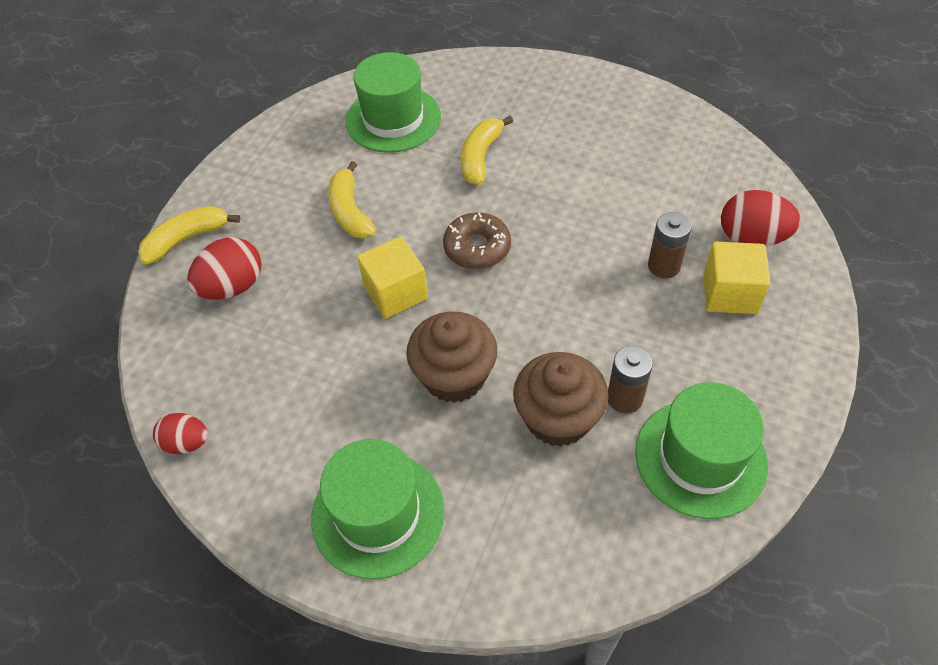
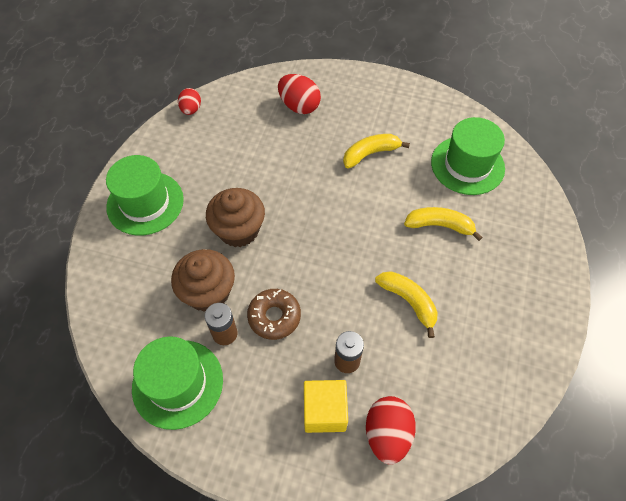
camera: 80 degrees right, 5 degrees up
yellow banana [138,206,240,264] -> yellow banana moved to [375,271,437,338]
yellow cube [357,236,428,319] -> none
brown donut [443,212,511,269] -> brown donut moved to [247,289,301,340]

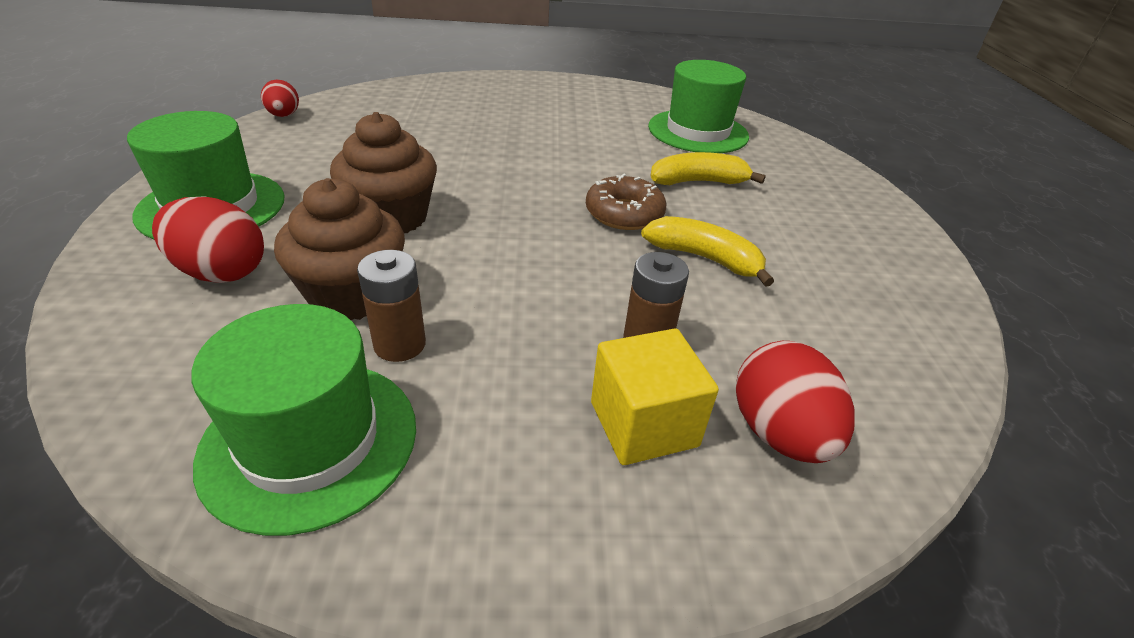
camera: 20 degrees left, 20 degrees down
brown donut [247,289,301,340] -> brown donut moved to [586,174,666,230]
red egg [278,74,321,114] -> red egg moved to [152,196,264,283]
yellow banana [343,134,410,169] -> none

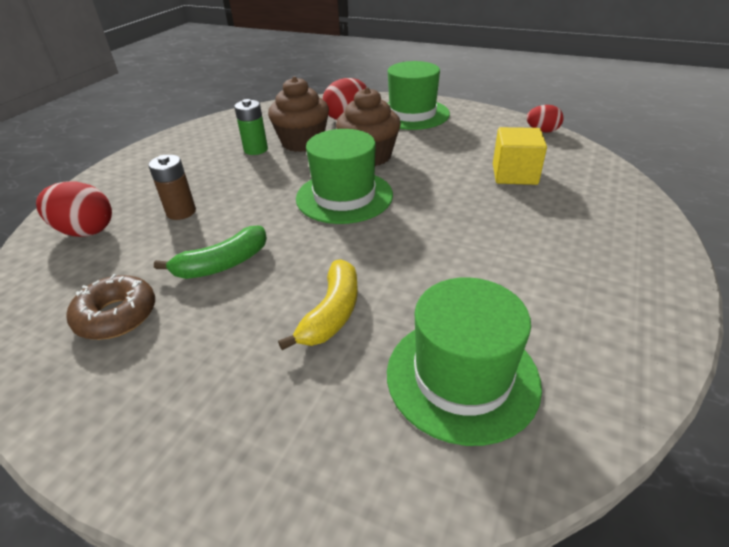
camera: 120 degrees right, 0 degrees up
green hat [191,304,416,536] -> green hat moved to [296,129,393,224]
brown battery [357,250,426,362] -> green battery [234,99,268,155]
brown donut [586,174,666,230] -> brown donut moved to [67,274,155,340]
yellow cube [591,328,719,465] -> yellow cube moved to [493,127,547,185]
yellow banana [641,216,774,287] -> green banana [154,226,267,279]

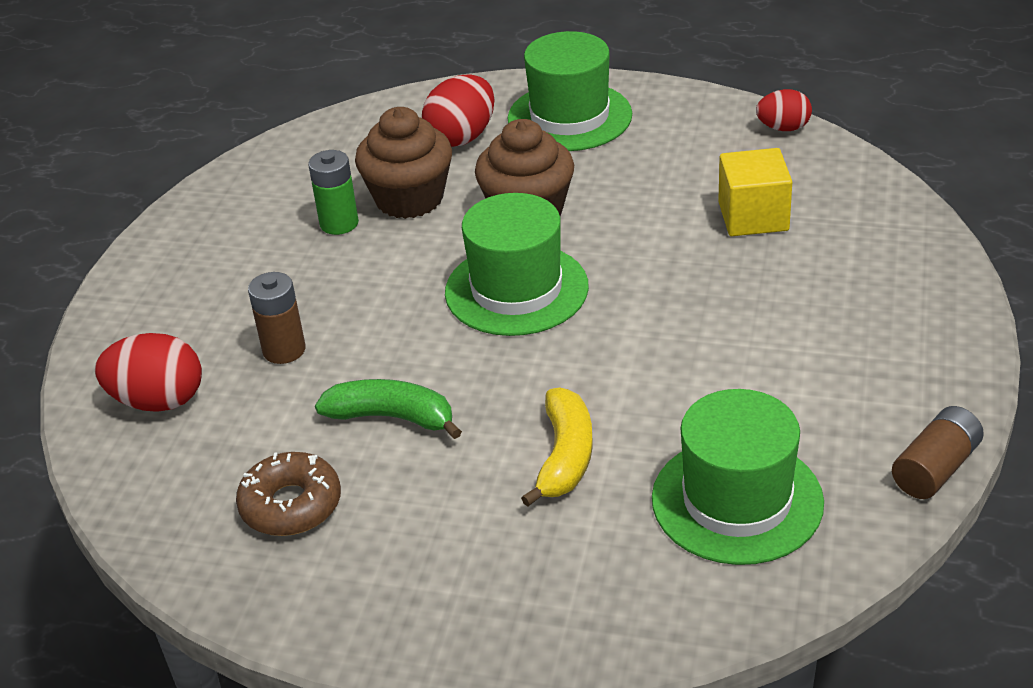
camera: 10 degrees left, 0 degrees up
green banana [154,226,267,279] -> green banana turned 120 degrees counterclockwise [315,379,462,439]
none -> brown battery [892,406,984,499]

